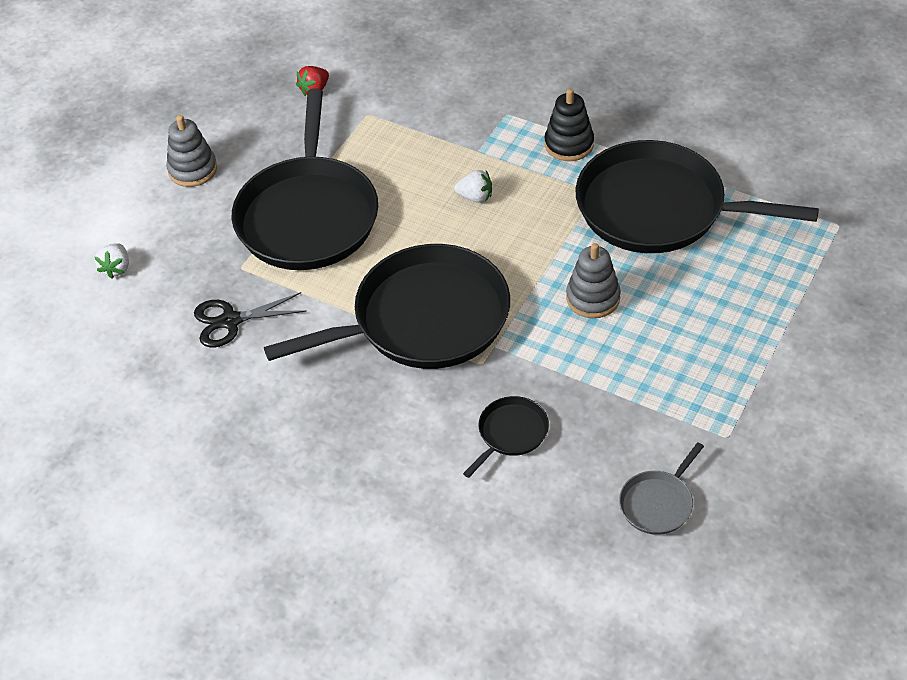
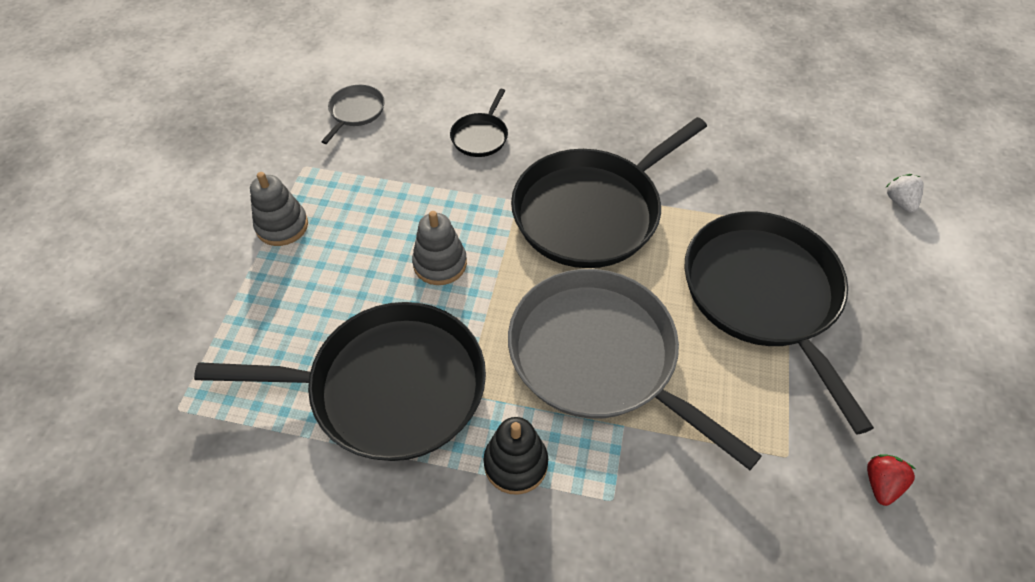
camera: 160 degrees right, 5 degrees up
grey stacking toy [166,115,217,187] -> grey stacking toy moved to [250,172,308,246]
black scissors [194,292,307,347] -> none
white strawberry [454,170,492,203] -> grey pan [508,269,762,470]

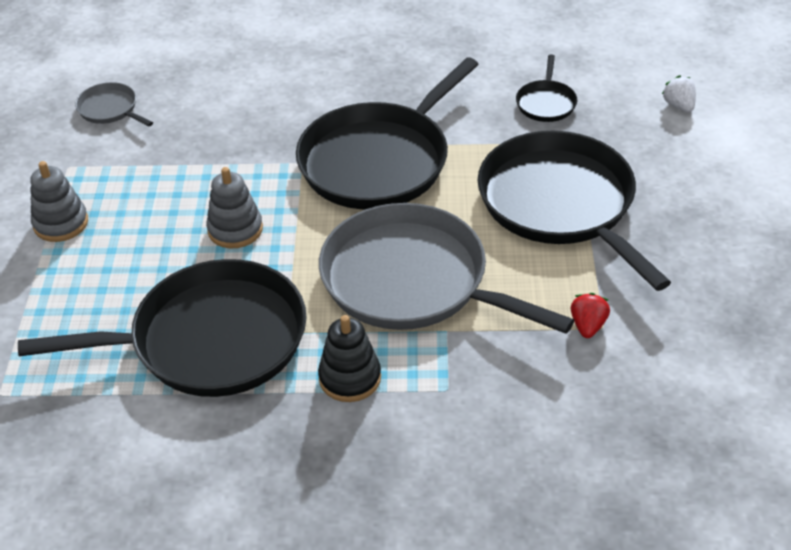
camera: 10 degrees left, 10 degrees down
grey pan [321,85,385,144] -> grey pan turned 60 degrees counterclockwise [75,82,153,126]
black pan [450,89,508,157] -> black pan moved to [516,54,577,122]
red strawberry [867,454,915,506] -> red strawberry moved to [571,293,610,338]

